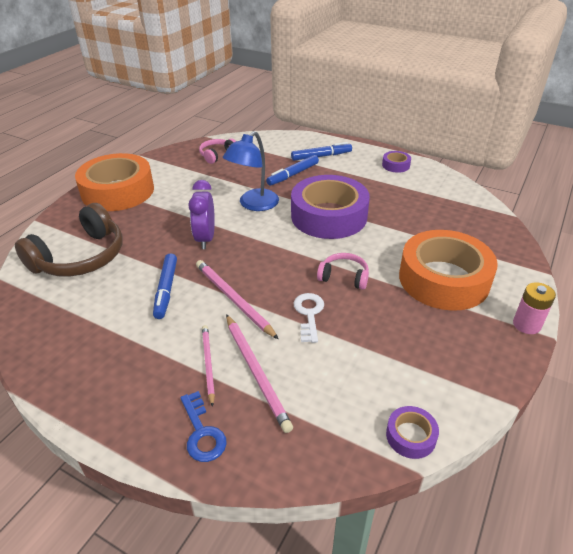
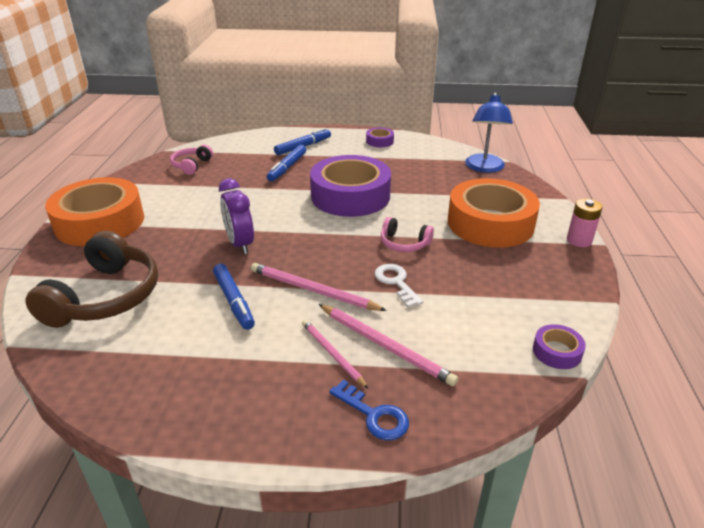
camera: 25 degrees left, 5 degrees down
blue lamp [223,131,279,211] -> blue lamp moved to [465,92,513,173]
pink headphones [317,253,369,290] -> pink headphones turned 150 degrees counterclockwise [381,217,434,252]

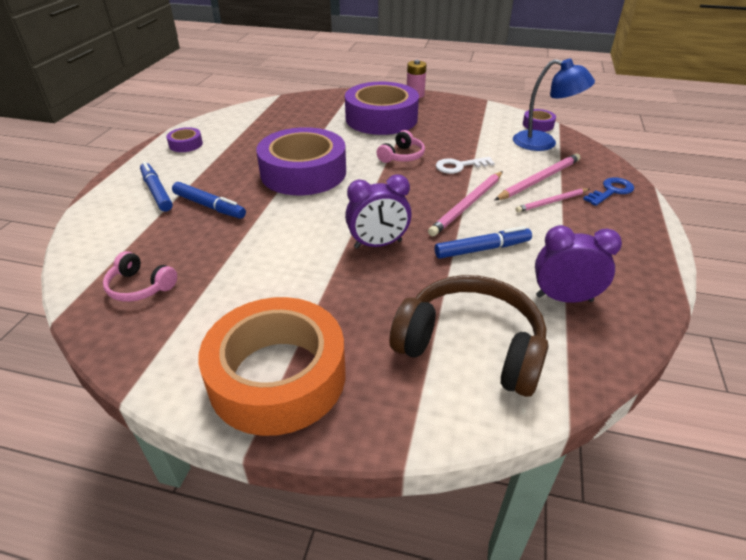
camera: 80 degrees left, 5 degrees up
orange tape [448,178,540,248] -> purple tape [345,81,419,135]
blue lamp [465,92,513,173] -> blue lamp moved to [513,58,595,151]
none -> purple clock [535,225,622,303]

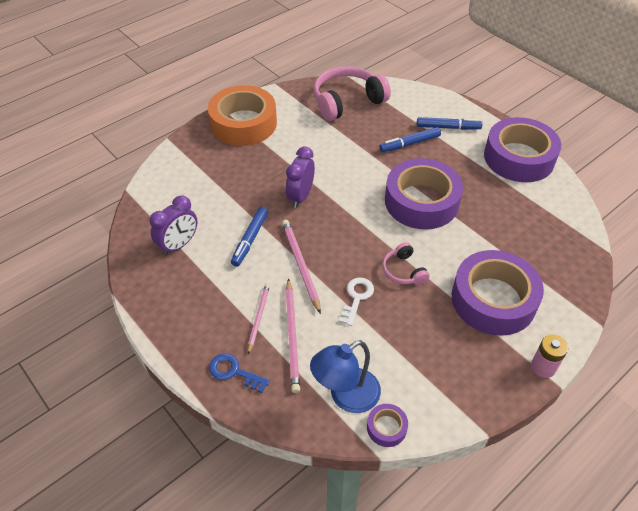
camera: 125 degrees right, 10 degrees up
pink headphones [103,251,177,302] -> pink headphones [314,66,391,121], size x1.96
purple tape [166,127,203,152] -> purple tape [484,117,561,182], size x2.41
brown headphones [390,275,549,397] -> none
blue key [583,177,634,206] -> blue key turned 120 degrees clockwise [209,353,270,393]

